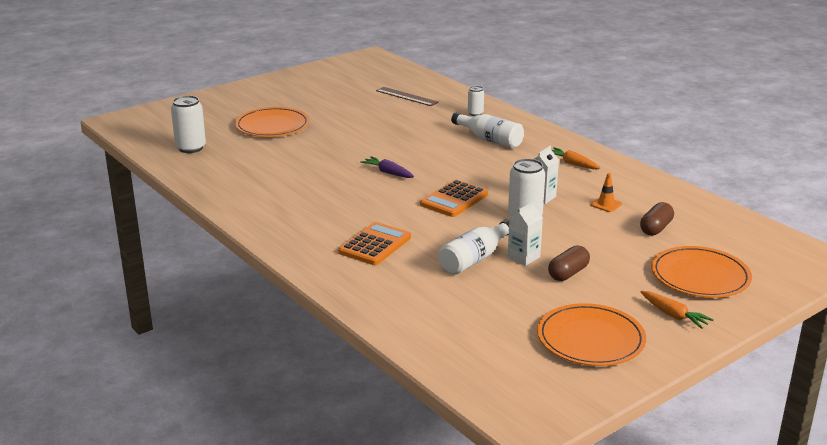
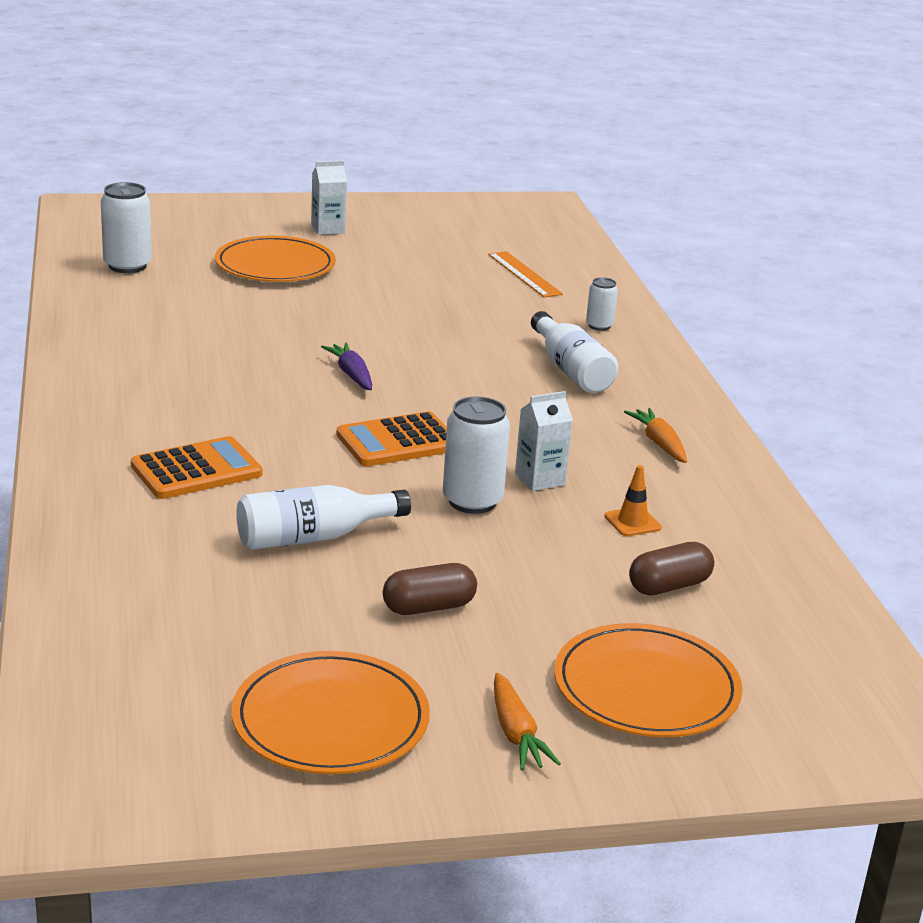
camera: 25 degrees right, 0 degrees up
brown ruler [376,87,439,106] -> orange ruler [488,251,563,297]
white carton [508,201,543,266] -> white carton moved to [311,161,347,235]

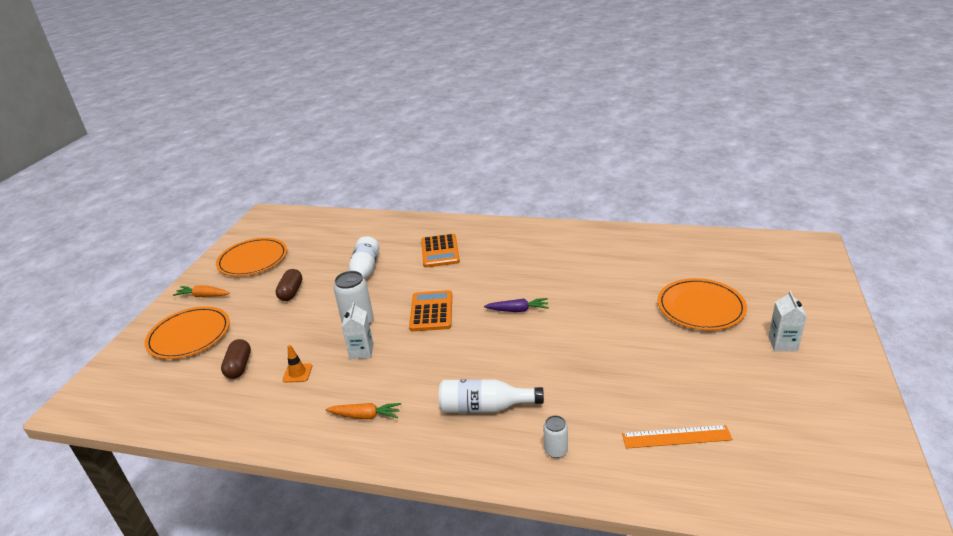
camera: 120 degrees right, 5 degrees up
white can [101,182,152,273] -> none

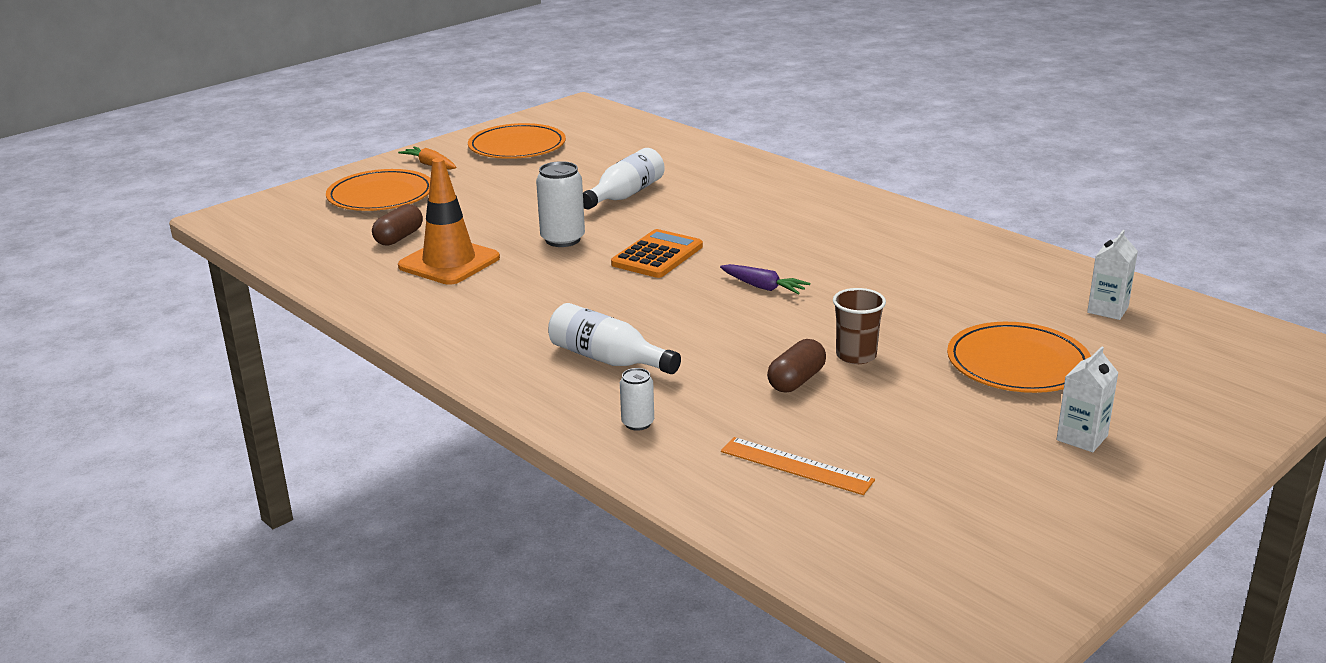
camera: 30 degrees right, 5 degrees down
brown capsule [276,269,302,301] -> brown capsule moved to [767,339,826,392]
orange traffic cone [282,345,312,383] -> orange traffic cone [398,158,500,285], size x2.30
orange carrot [325,403,401,419] -> none
white carton [342,302,374,359] -> white carton moved to [1087,230,1138,320]
orange calculator [421,234,460,268] -> none
none -> brown cup [833,288,886,364]

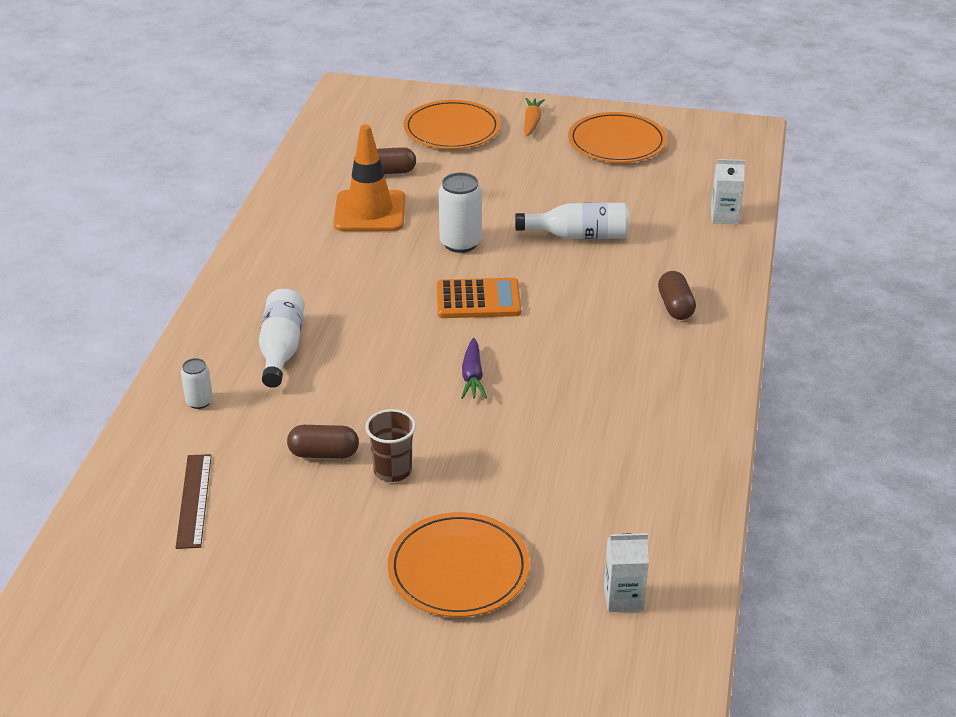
camera: 55 degrees right, 10 degrees up
orange ruler [721,437,875,495] -> brown ruler [176,454,212,549]
white carton [1056,347,1119,452] -> white carton moved to [711,159,745,224]
none -> brown capsule [658,271,696,320]

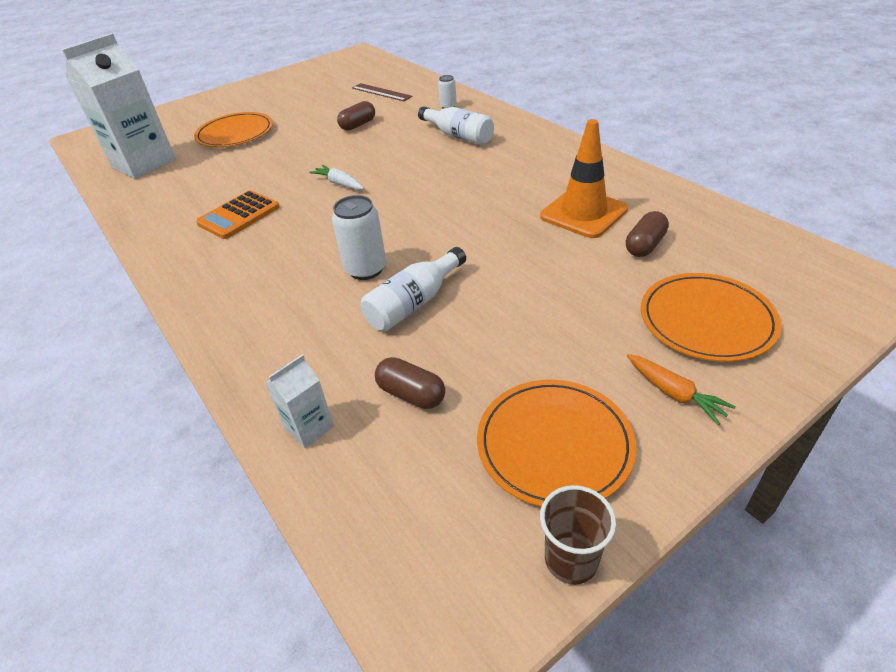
camera: 135 degrees right, 5 degrees up
brown cup [365,409,416,482] -> brown cup moved to [540,485,616,585]
orange calculator [437,278,521,318] -> orange calculator moved to [196,190,279,239]
white can [439,172,482,253] -> white can moved to [332,195,386,280]
purple carrot [461,338,487,399] -> white carrot [309,165,364,190]
white carton [604,533,649,612] -> white carton [61,33,176,179], size x2.26
brown capsule [658,271,696,320] -> brown capsule moved to [375,357,445,409]

